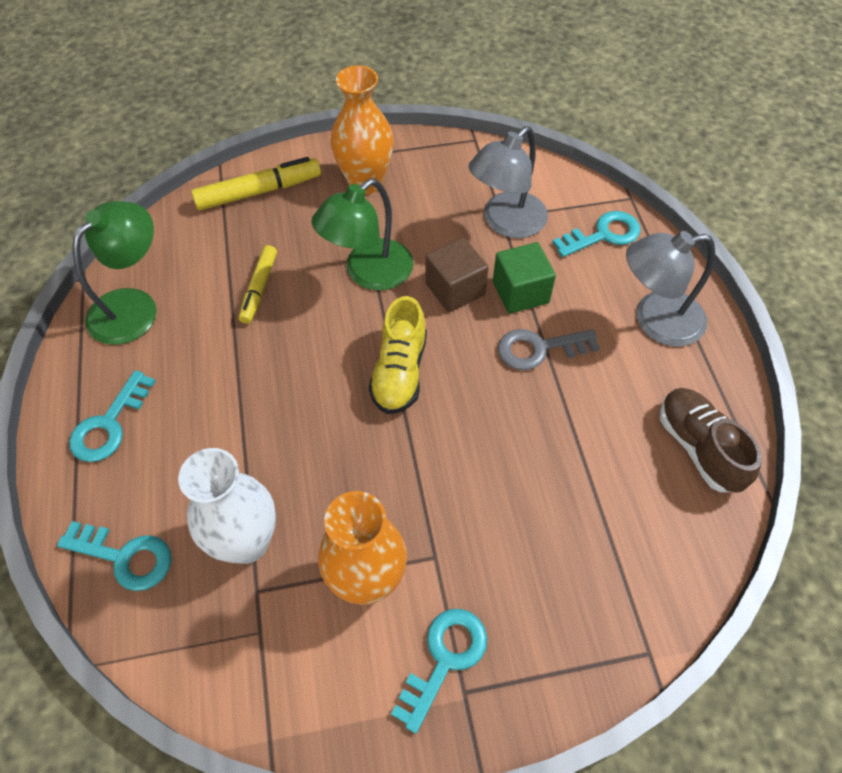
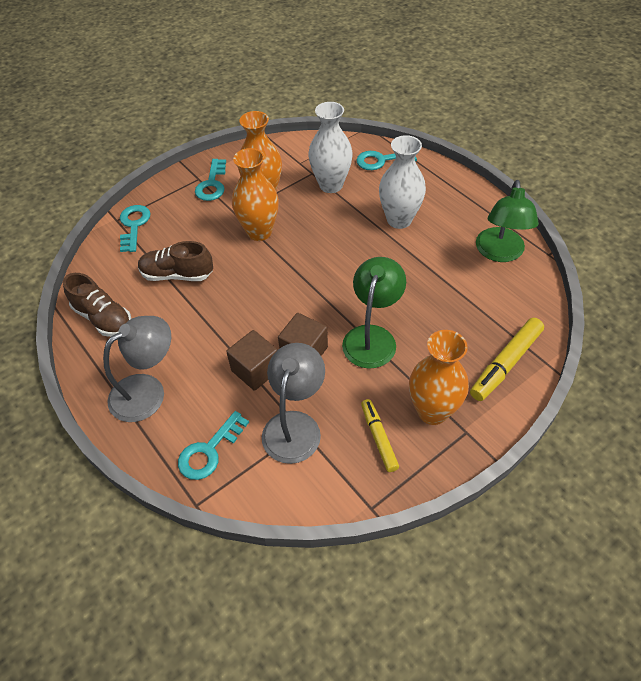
camera: 155 degrees right, 5 degrees down
turquoise key [69,370,156,462] -> turquoise key moved to [120,205,150,252]
yellow marker [239,245,277,324] -> yellow marker moved to [361,399,399,472]
yellow shoe [369,296,427,414] -> none
green cube [493,242,556,314] -> brown cube [226,330,278,391]
grey key [498,329,600,370] -> none
none -> brown shoe [138,241,213,281]
none -> orange vase [232,148,279,241]
none -> white vase [379,135,426,229]

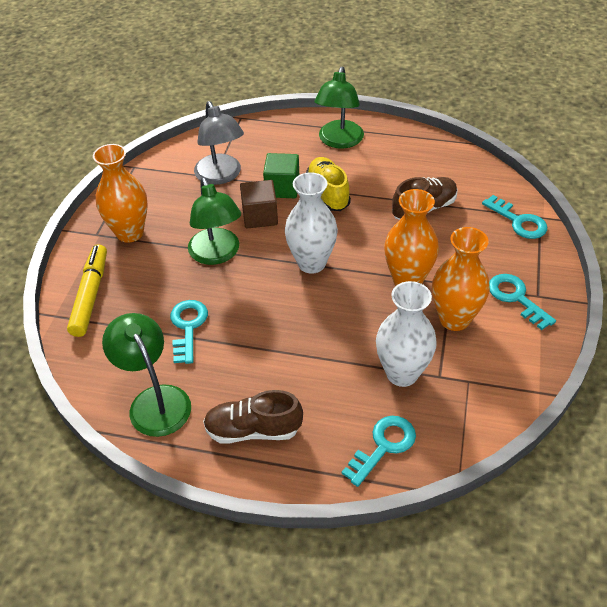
camera: 140 degrees right, 5 degrees down
brown shoe [63,273,131,337] -> brown shoe moved to [203,390,303,444]
grey lamp [103,316,171,422] -> green lamp [314,67,364,149]
turquoise key [178,411,249,480] -> turquoise key moved to [170,300,208,364]
brown cube [226,330,278,391] -> green cube [263,153,299,198]
yellow marker [361,399,399,472] -> none
white vase [379,135,426,229] -> white vase moved to [285,172,338,274]
none -> yellow shoe [306,157,351,211]

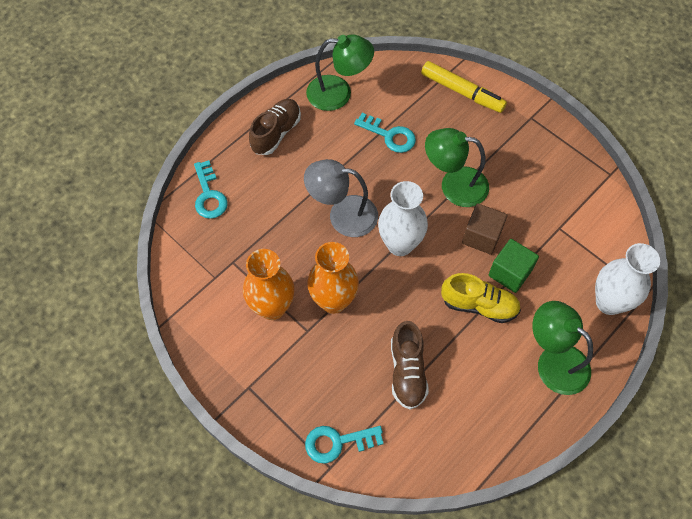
camera: 120 degrees right, 15 degrees up
orange vase [93,144,148,243] -> none
grey lamp [194,101,244,185] -> grey lamp moved to [304,159,378,237]
white vase [376,281,437,387] -> white vase moved to [595,243,660,315]
turquoise key [489,274,556,330] -> none

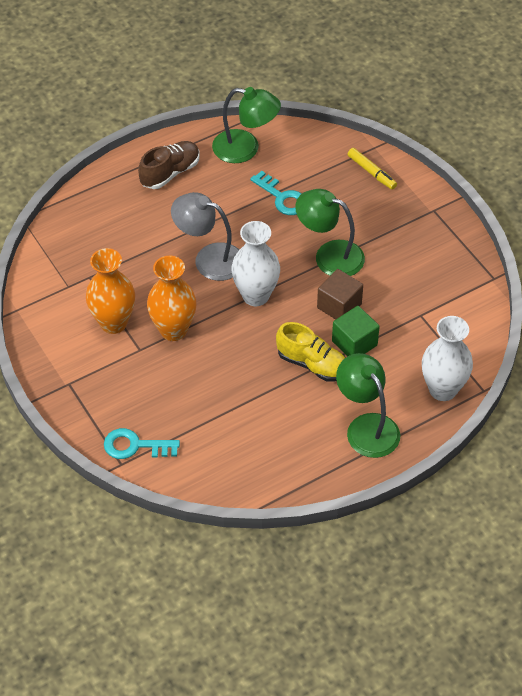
camera: 15 degrees right, 10 degrees down
turquoise key [194,160,228,219] -> none
brown shoe [391,321,429,410] -> none
yellow marker [421,61,507,113] -> yellow marker [348,148,397,190], size x0.66

